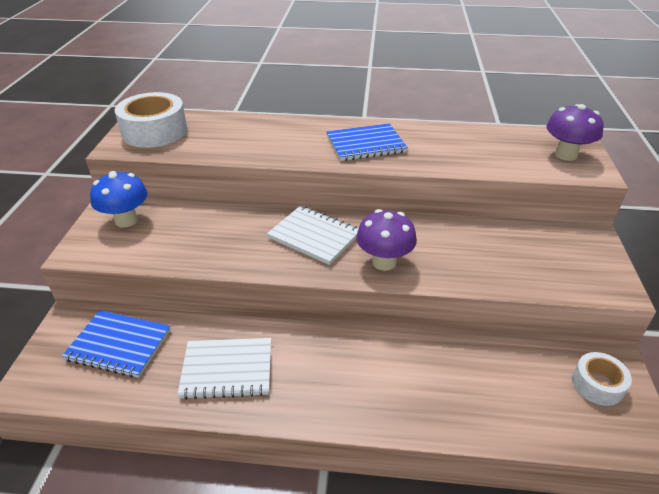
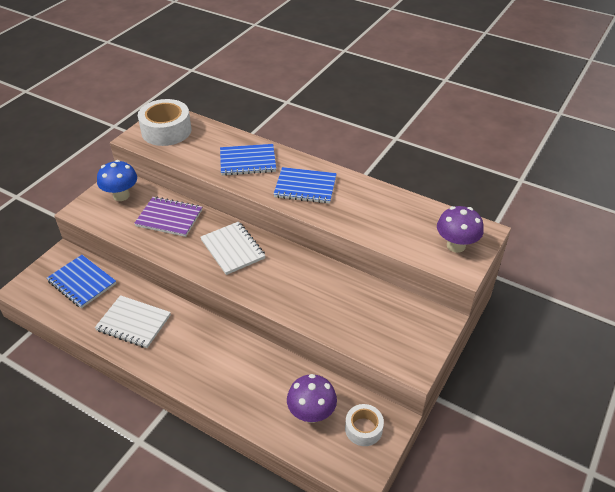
camera: 25 degrees right, 5 degrees up
purple mushroom [356,209,417,271] -> purple mushroom moved to [287,374,337,423]
none -> purple notebook [134,197,202,237]
none -> blue notebook [220,144,276,176]

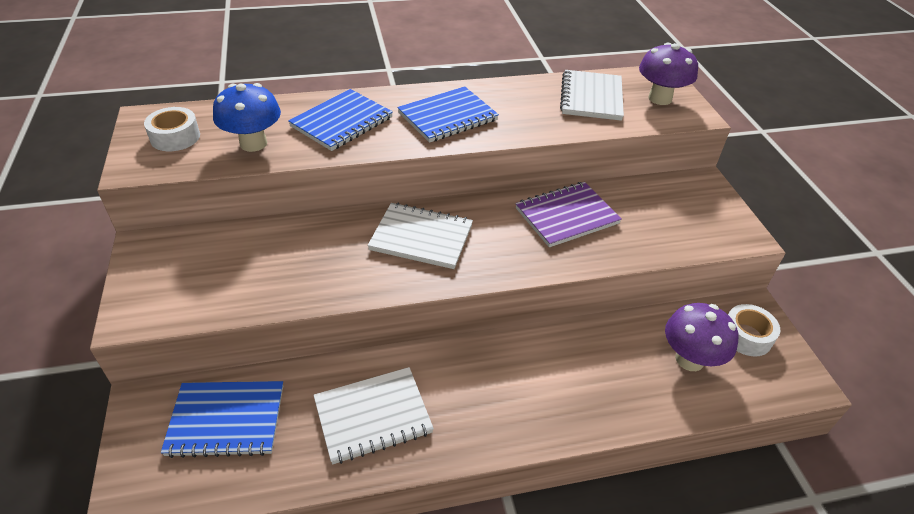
camera: 45 degrees left, 0 degrees up
blue mushroom [97,160,137,201] -> blue mushroom moved to [213,83,281,152]
purple notebook [134,197,202,237] -> purple notebook moved to [516,182,622,247]
white tape [138,99,192,146] -> white tape [144,107,200,151], size x0.57
none -> white notebook [560,70,624,121]

